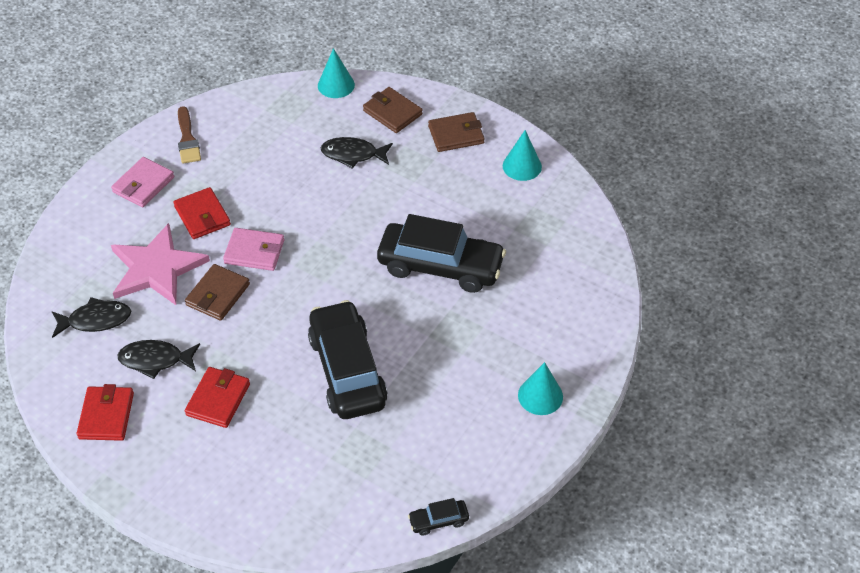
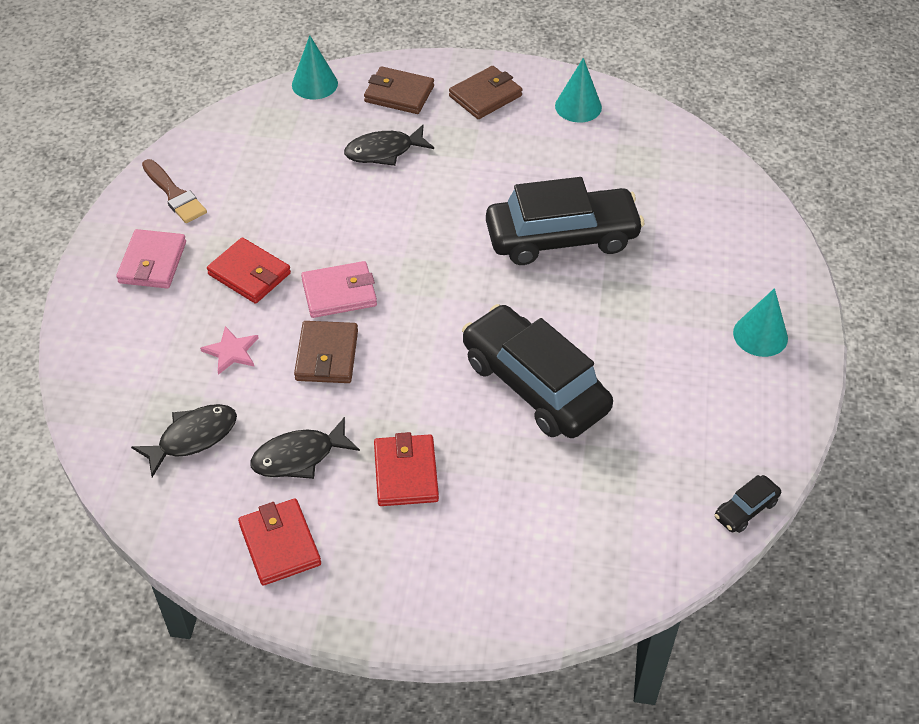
camera: 25 degrees left, 0 degrees up
pink star [111,223,210,305] -> pink star [200,326,258,375], size x0.44

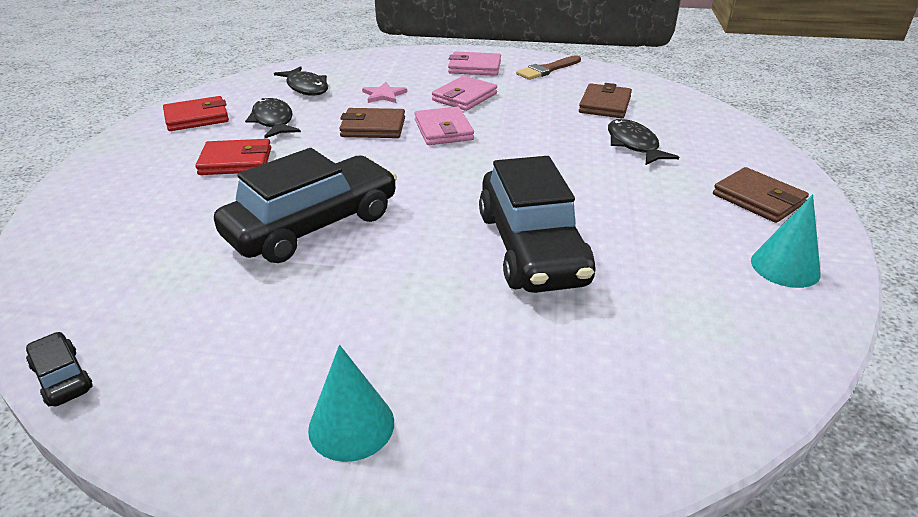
camera: 90 degrees right, 15 degrees down
red wallet [207,237,291,304] -> pink wallet [432,76,497,111]
turquoise cone [292,35,338,99] -> none
brown wallet [364,66,434,114] -> brown wallet moved to [579,83,632,118]

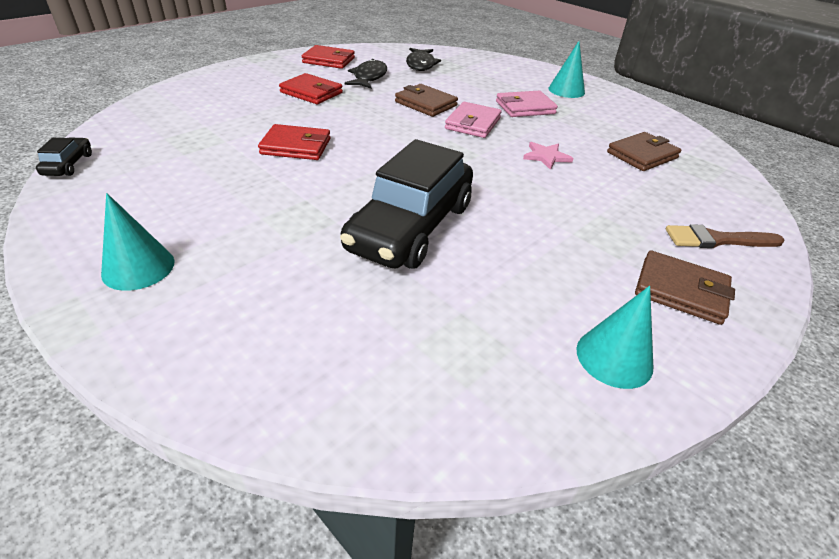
camera: 35 degrees right, 5 degrees up
black car [214,148,397,263] -> red wallet [258,124,330,160]
pink star [362,82,407,103] -> pink star moved to [523,142,574,170]
pink wallet [448,51,501,76] -> turquoise cone [548,41,585,98]
brown brush [516,55,581,80] -> brown brush moved to [666,224,784,248]
black fish [608,119,679,165] -> none
brown wallet [713,167,809,223] -> brown wallet turned 60 degrees counterclockwise [635,250,735,325]

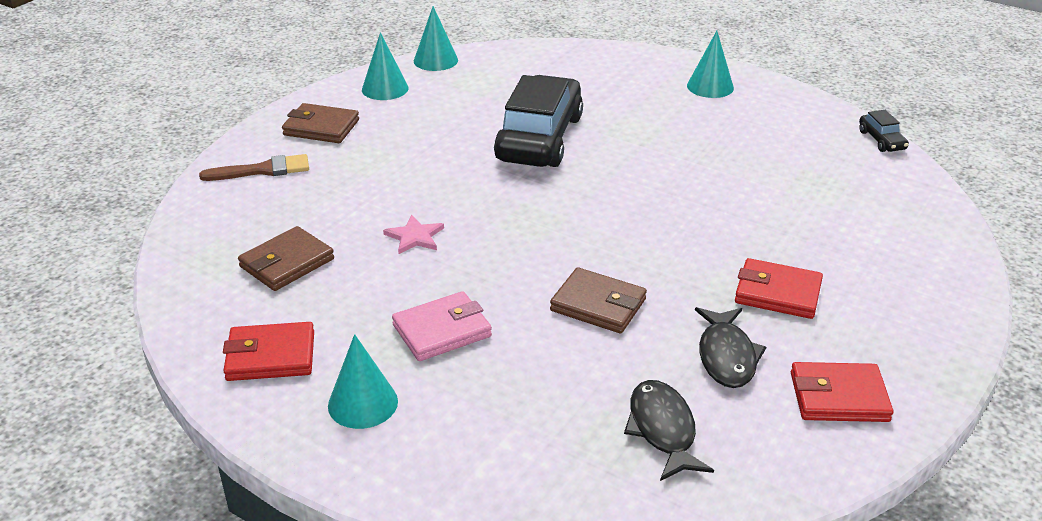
camera: 170 degrees right, 5 degrees down
red wallet [258,124,330,160] -> red wallet moved to [223,322,314,381]
pink wallet [445,102,502,138] -> none
none -> turquoise cone [414,6,458,71]

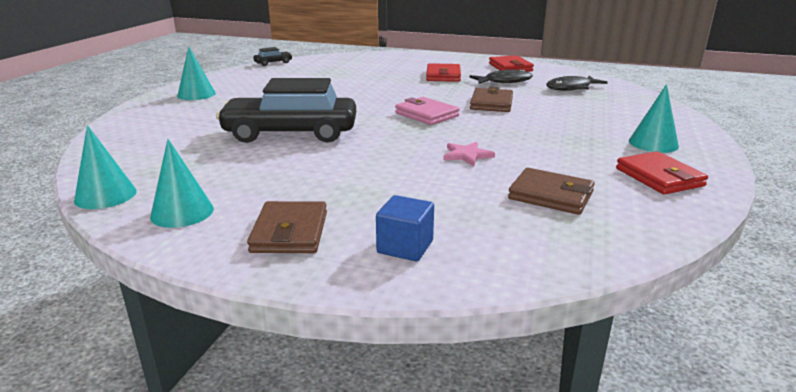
camera: 105 degrees left, 10 degrees down
brown brush [199,154,309,181] -> blue cube [376,195,434,261]
pink wallet [392,291,492,361] -> pink wallet moved to [395,97,460,125]

